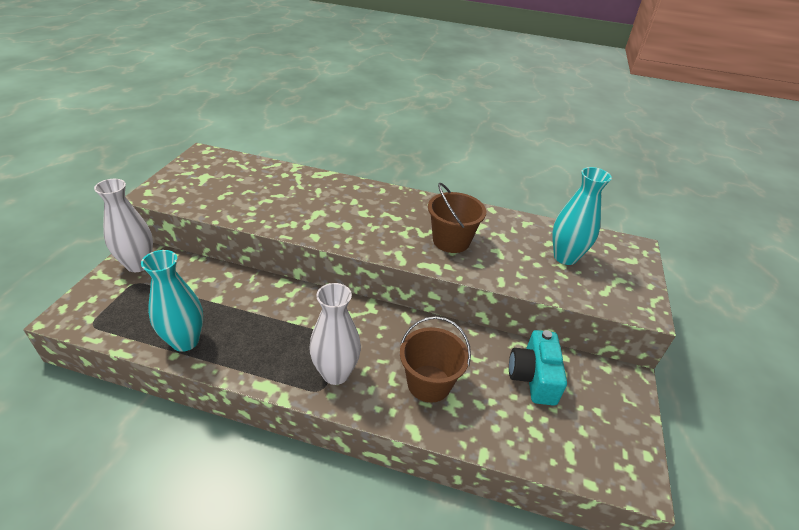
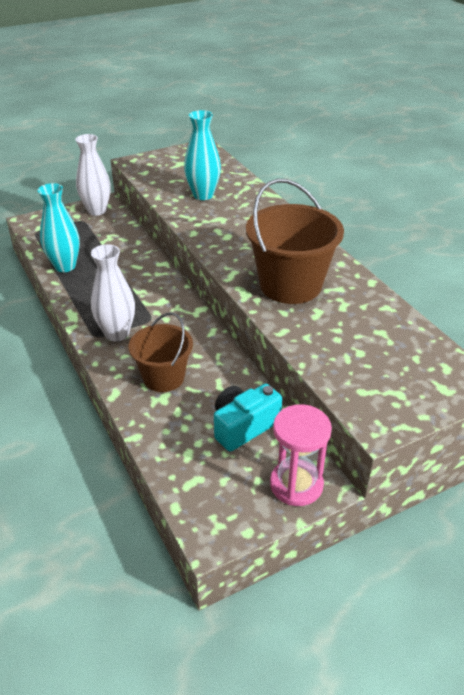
camera: 50 degrees right, 0 degrees up
brown bucket [428,183,486,253] -> brown bucket [246,179,344,304], size x1.56
turquoise vase [552,167,612,265] -> turquoise vase moved to [184,110,221,200]
none -> pink hourglass [270,404,332,506]

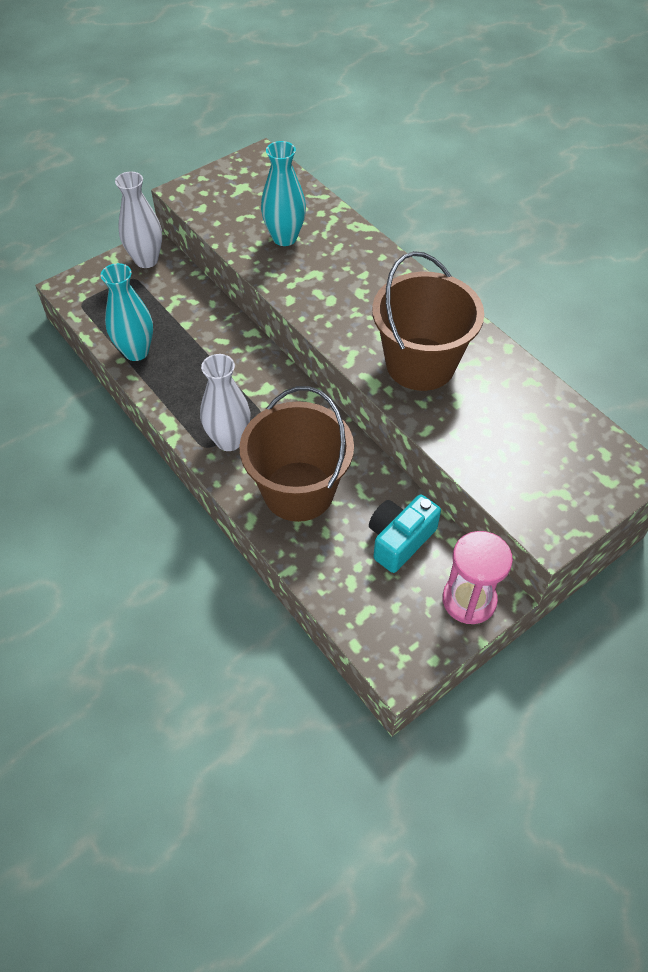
camera: 10 degrees left, 15 degrees up
brown bucket [129,312,193,392] -> brown bucket [239,386,354,522], size x1.56

